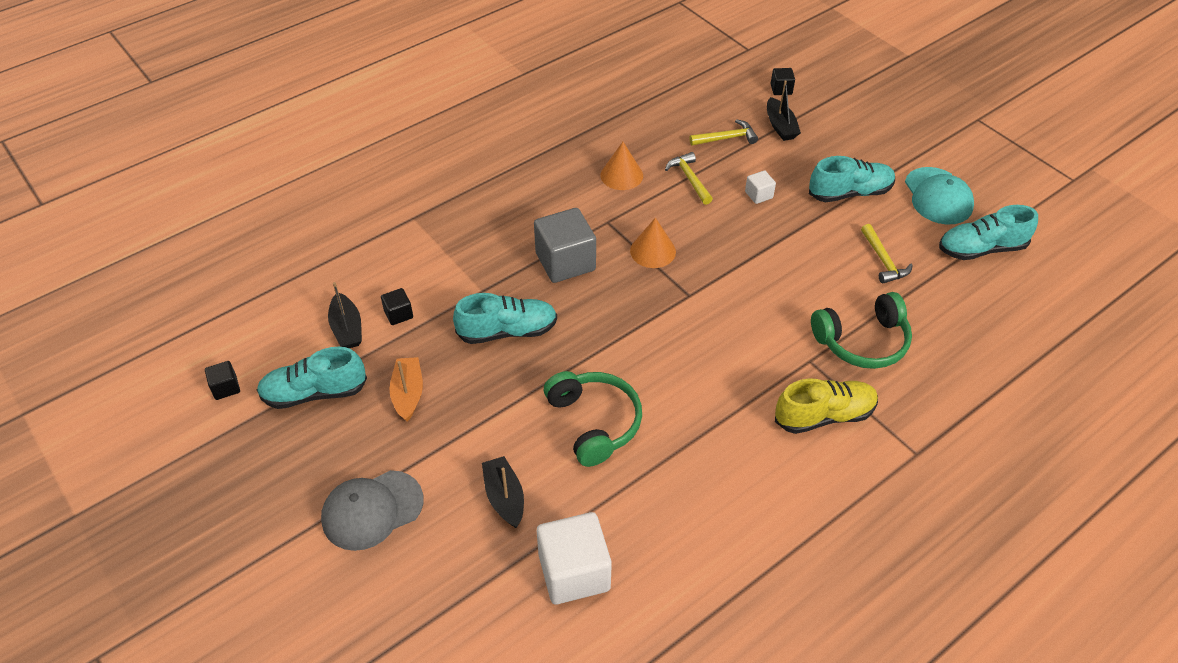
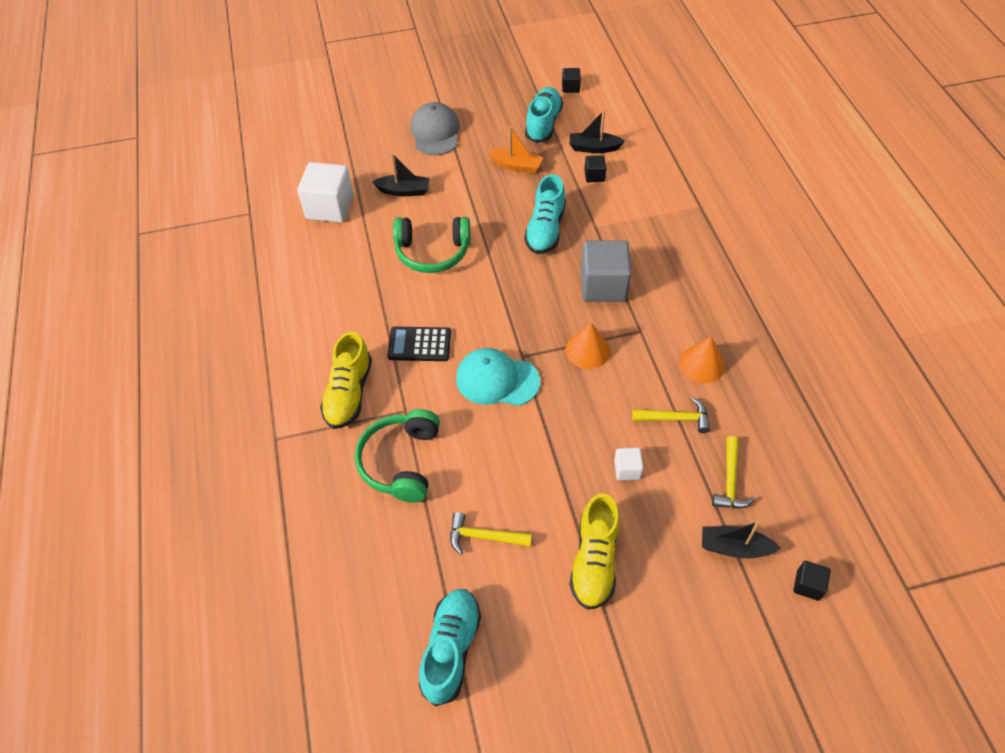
camera: 115 degrees right, 5 degrees up
turquoise shoe [809,156,895,202] -> yellow shoe [569,493,620,610]
turquoise cap [905,167,974,225] -> turquoise cap moved to [456,348,540,406]
none -> black calculator [387,327,451,361]

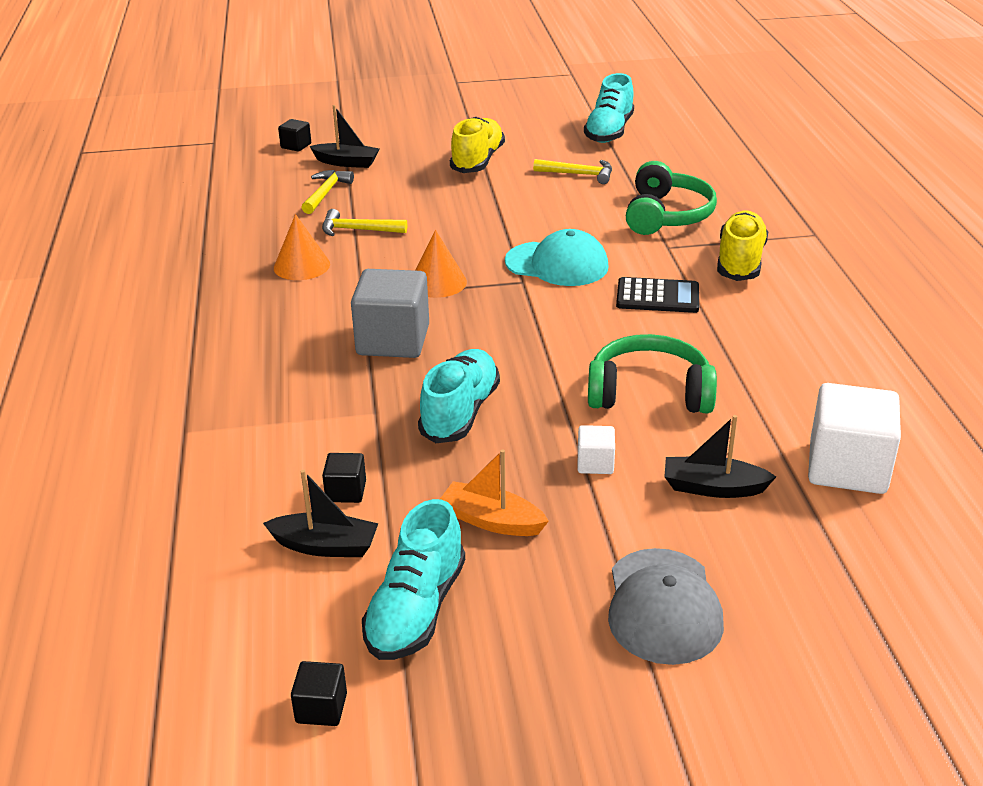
camera: 175 degrees left, 20 degrees down
white cube [614,448,643,480] -> white cube moved to [578,425,615,474]

